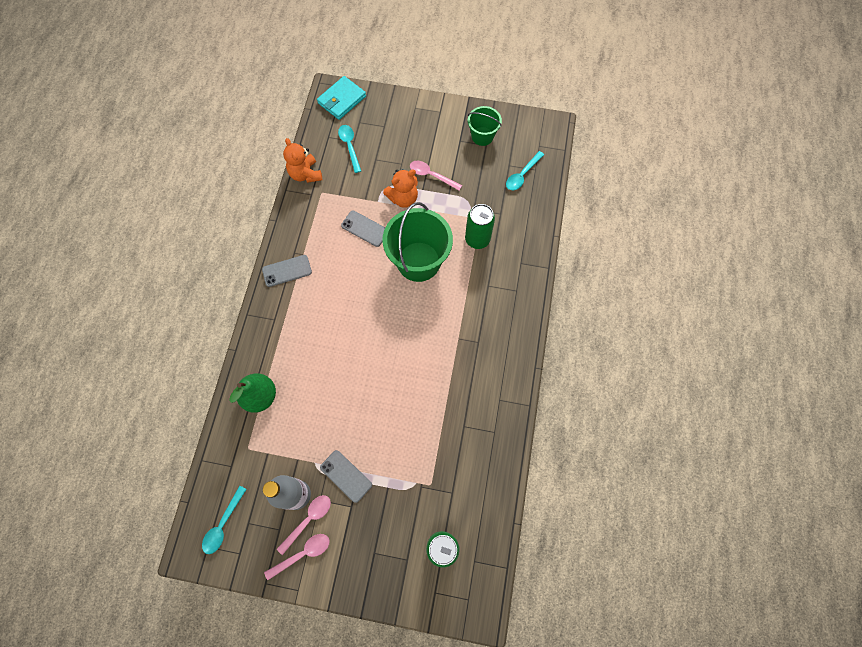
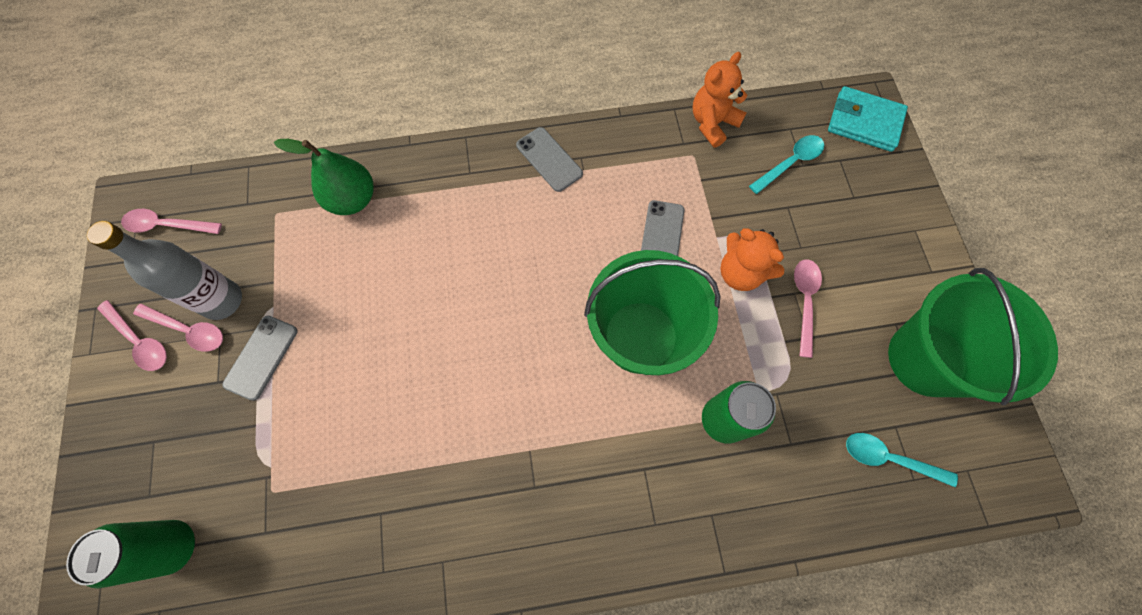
camera: 70 degrees right, 0 degrees up
turquoise spoon [202,486,247,554] -> pink spoon [121,209,222,234]
green bucket [468,106,502,146] -> green bucket [888,268,1058,405], size x1.82

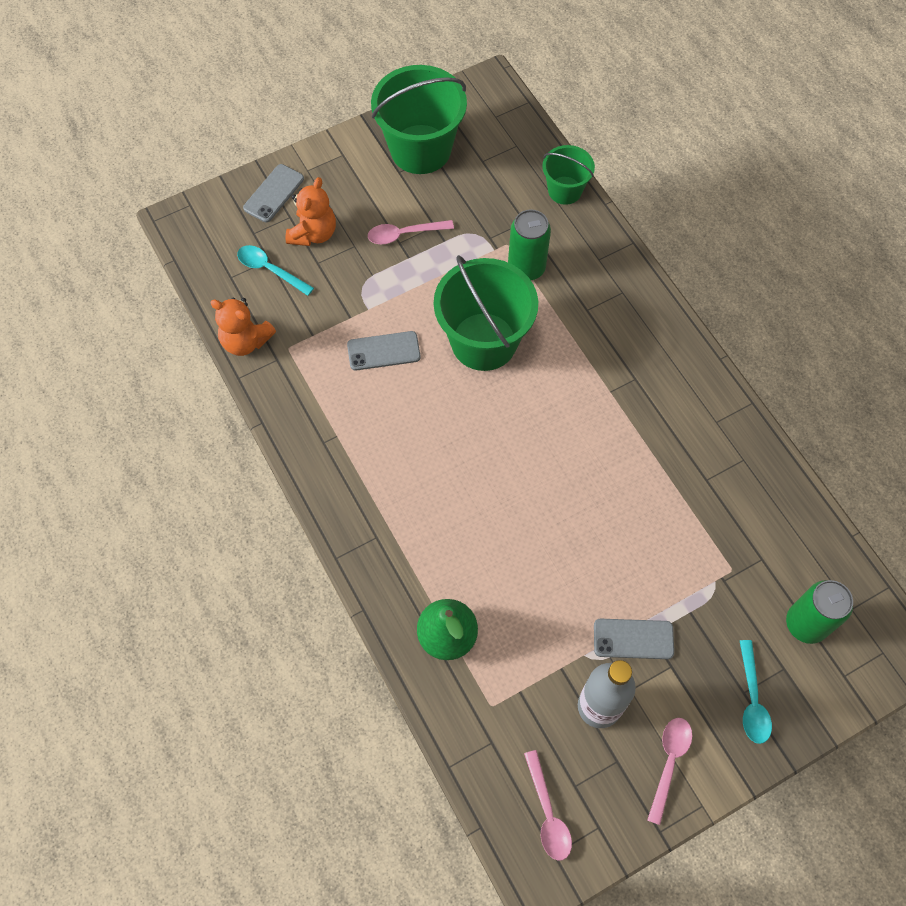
camera: 110 degrees left, 5 degrees down
pink spoon [133,304,223,352] -> none
grey phone [516,127,583,192] -> grey phone moved to [243,164,304,222]
orange teddy bear [720,228,784,291] -> orange teddy bear moved to [285,177,336,246]
turquoise wallet [828,86,908,152] -> none
turquoise spoon [846,433,958,487] -> turquoise spoon moved to [740,640,772,744]
none -> green bucket [542,145,595,205]

